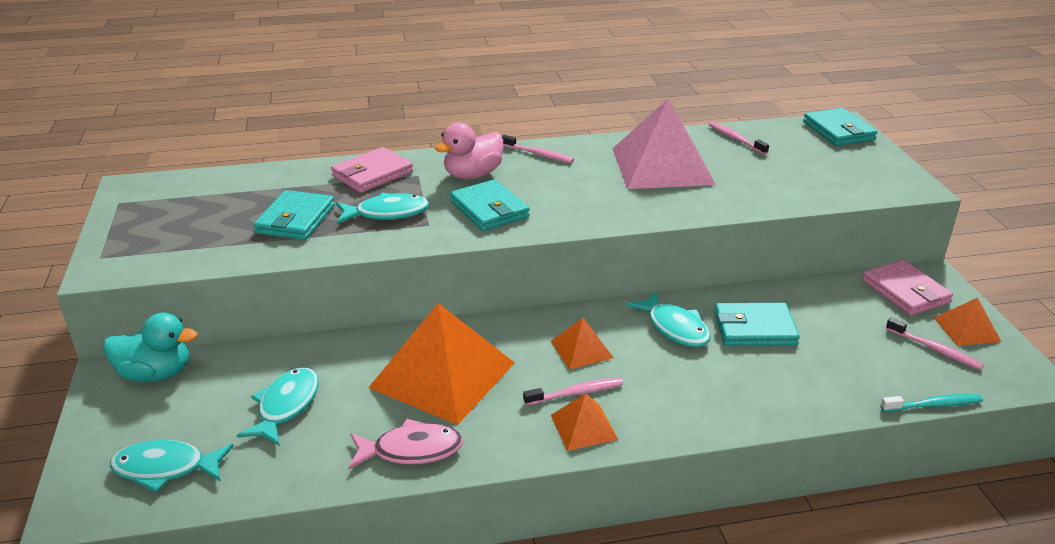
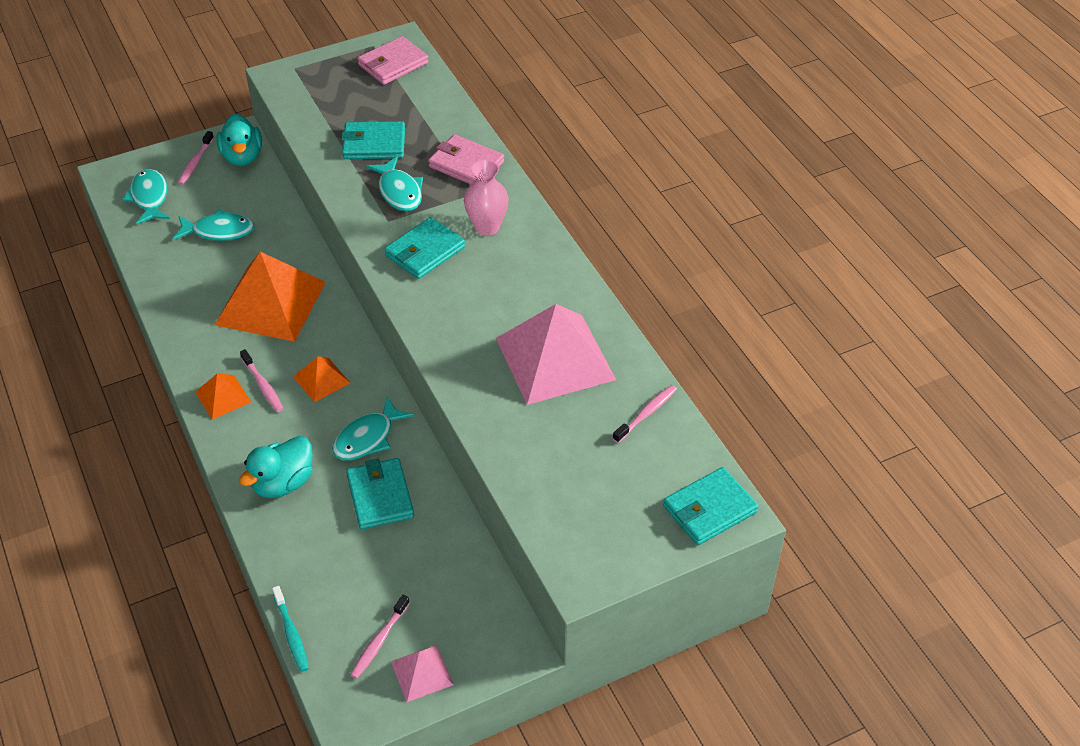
camera: 75 degrees right, 15 degrees up
pink fish [349,418,464,469] -> none
pink duck [435,122,503,179] -> pink vase [464,160,509,236]
pink toothbrush [501,135,574,163] -> pink toothbrush moved to [178,131,214,185]
pink wallet [862,260,953,316] -> pink wallet moved to [358,36,429,85]
orange pyramid [934,298,1001,346] -> pink pyramid [391,645,454,702]
none -> turquoise duck [239,436,313,498]

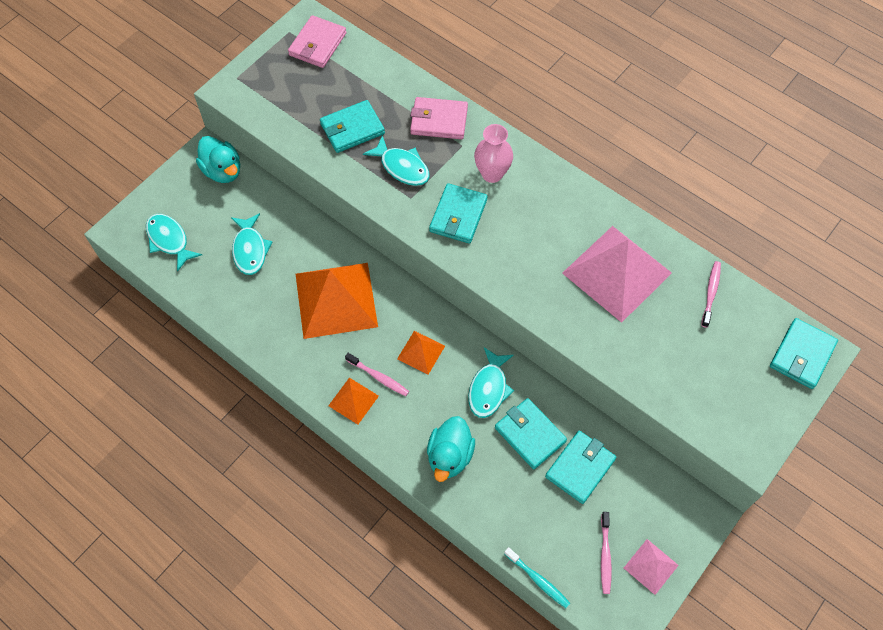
camera: 25 degrees left, 15 degrees up
turquoise fish [173,209,255,241] -> turquoise fish turned 105 degrees clockwise [231,213,272,275]
pink toothbrush [178,131,214,185] -> none
none -> turquoise wallet [545,431,616,504]

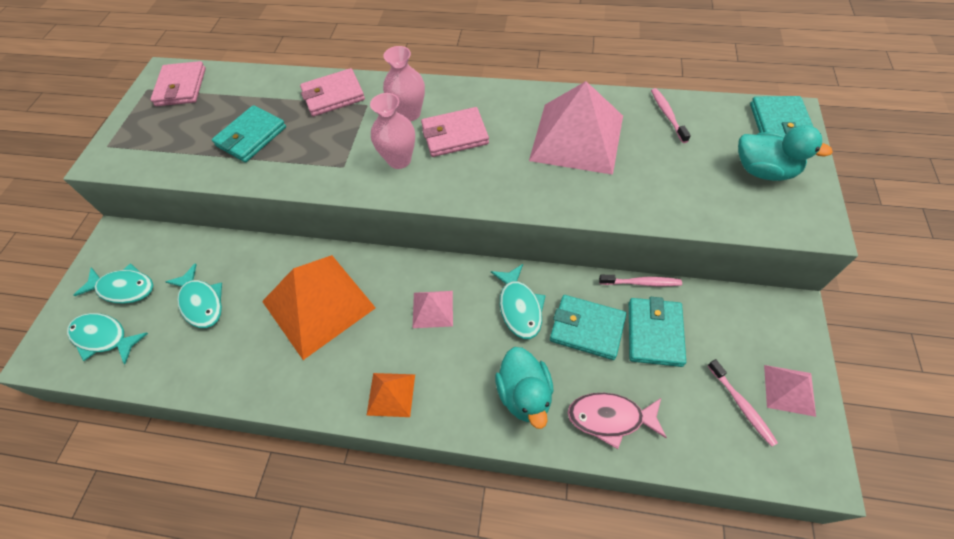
camera: 25 degrees left, 5 degrees down
turquoise duck [196,136,240,183] -> turquoise duck moved to [738,125,833,181]
pink toothbrush [345,353,409,396] -> pink toothbrush moved to [599,275,682,286]
turquoise fish [363,135,429,186] -> turquoise fish moved to [74,263,153,304]
orange pyramid [397,331,445,375] -> pink pyramid [412,291,453,328]
turquoise wallet [429,183,488,244] -> pink vase [370,93,415,169]
turquoise toothbrush [504,547,570,608] -> none
none -> pink wallet [421,107,489,157]
none -> pink fish [568,393,667,449]

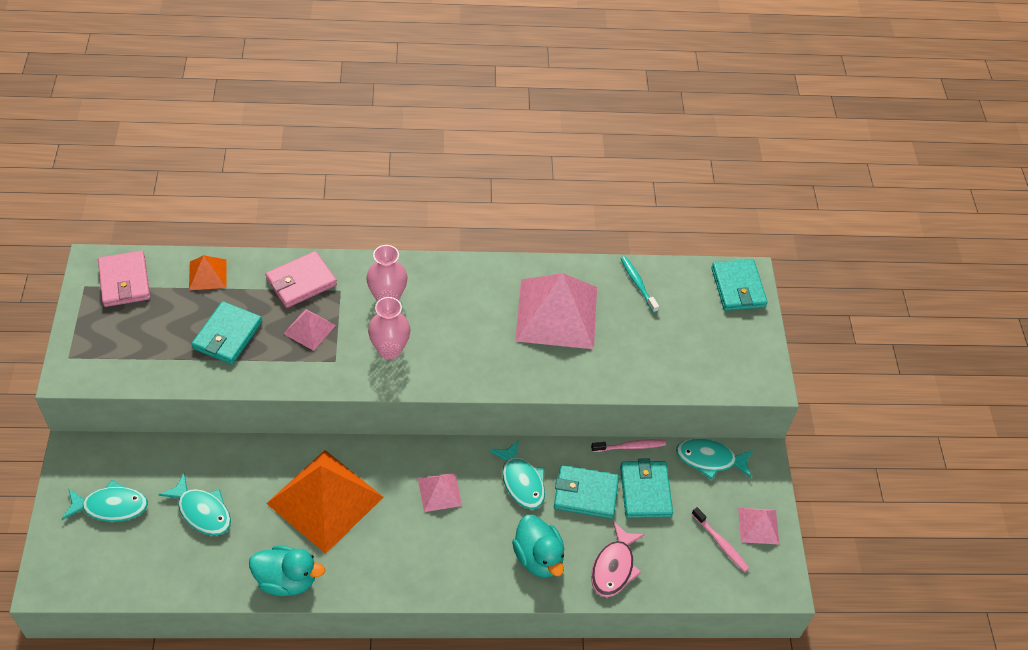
camera: 20 degrees left, 5 degrees down
turquoise fish [67,313,148,364] -> turquoise fish moved to [676,438,753,480]
orange pyramid [366,373,415,417] -> orange pyramid moved to [189,255,227,290]
pink wallet [421,107,489,157] -> none
pink fish [568,393,667,449] -> pink fish turned 60 degrees counterclockwise [591,522,645,597]
pink toothbrush [651,88,691,143] -> turquoise toothbrush [621,256,659,313]
turquoise duck [738,125,833,181] -> turquoise duck moved to [249,546,325,596]
none -> pink pyramid [284,309,336,351]

